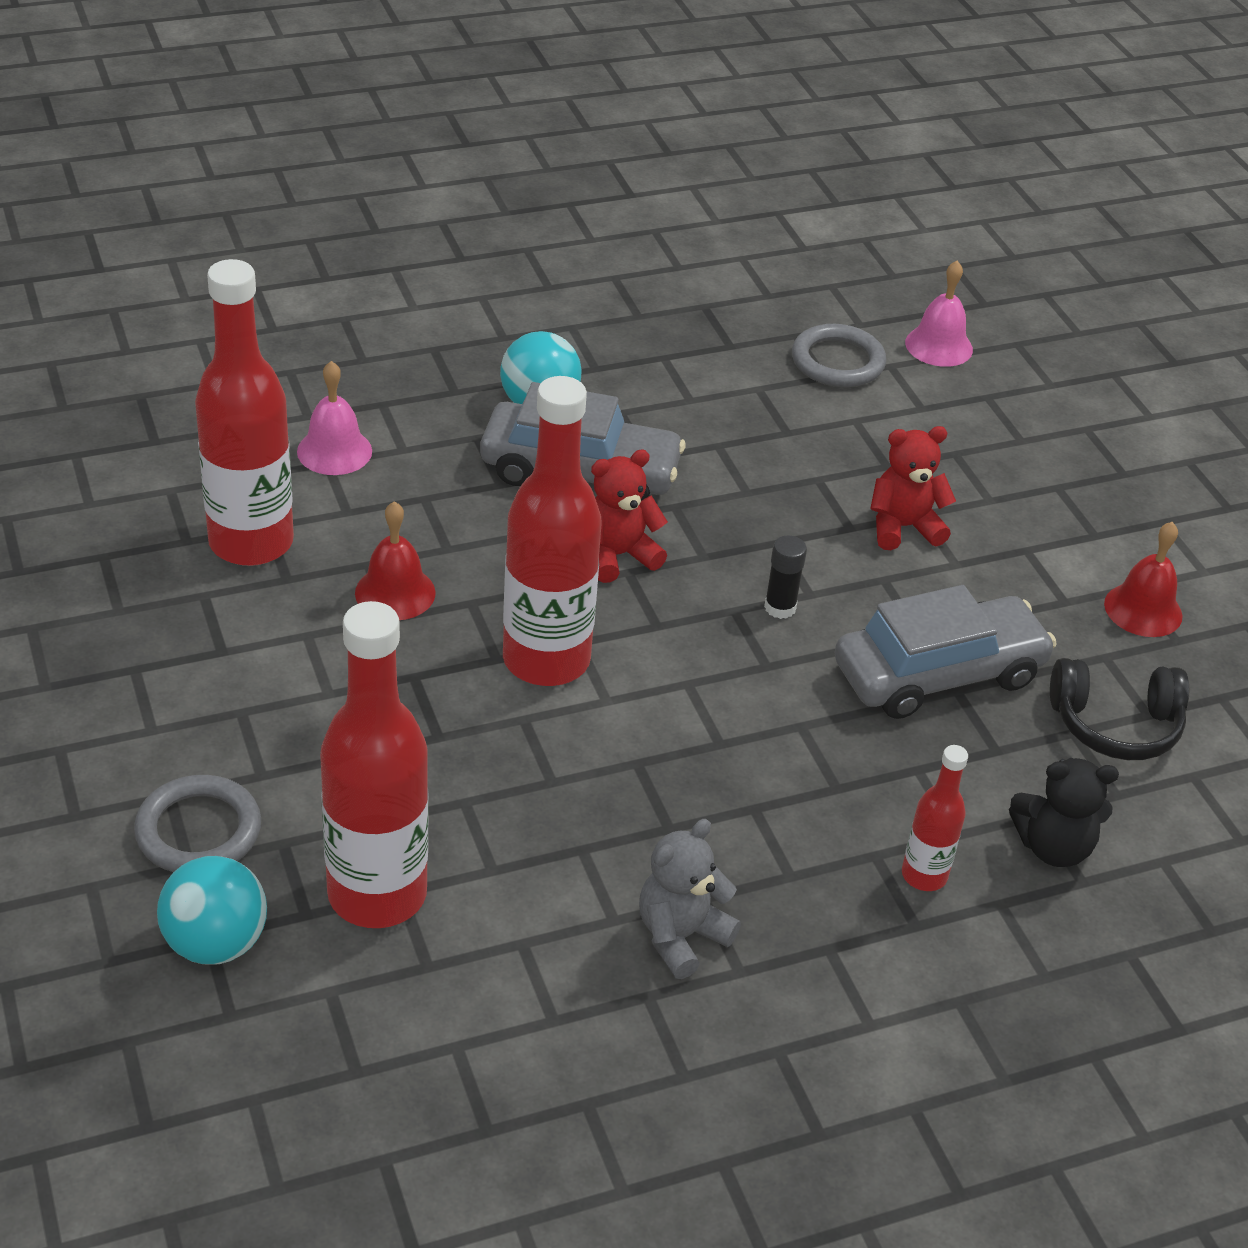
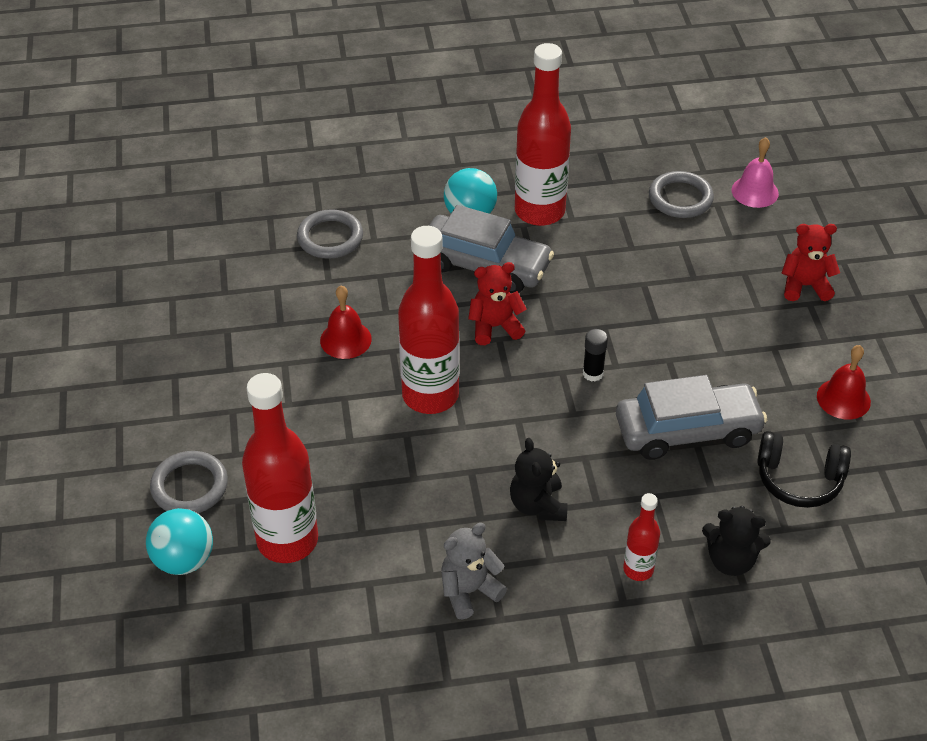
camera: 15 degrees right, 5 degrees up
red bottle [195,259,294,566] -> red bottle moved to [515,43,571,226]
pink bell [297,361,372,475] -> grey ring [297,209,363,259]
red teddy bear [870,426,956,550] -> red teddy bear moved to [782,224,840,301]
none -> black teddy bear [510,438,568,521]

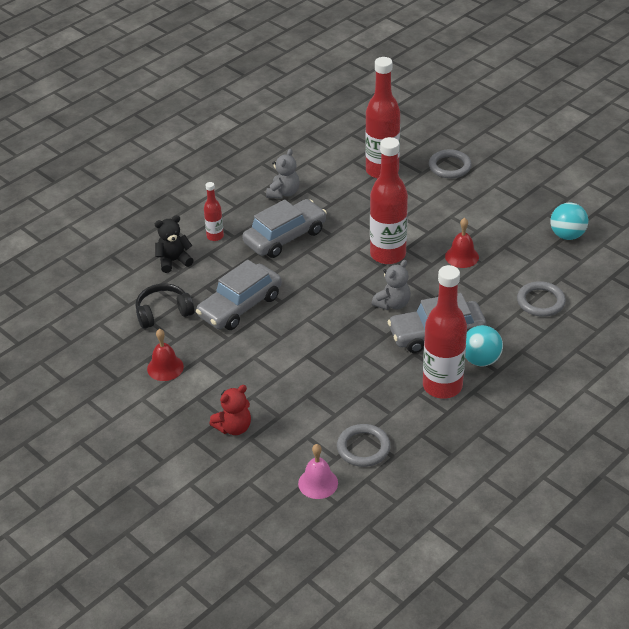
camera: 145 degrees right, 5 degrees down
turquoise ball [146,508,213,575] -> turquoise ball moved to [550,203,588,240]
red teddy bear [468,262,527,345] -> grey teddy bear [372,260,411,310]
black teddy bear [510,438,568,521] -> grey car [242,199,327,258]
black glue stick [583,329,608,382] -> none

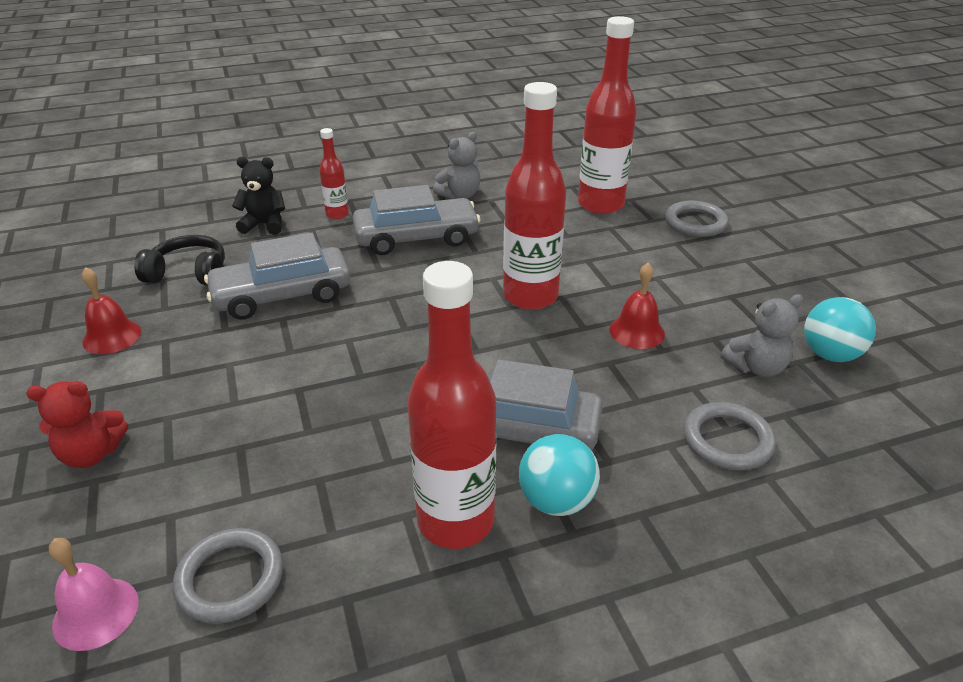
camera: 25 degrees right, 5 degrees down
grey teddy bear [372,260,411,310] -> grey teddy bear moved to [721,294,803,377]

